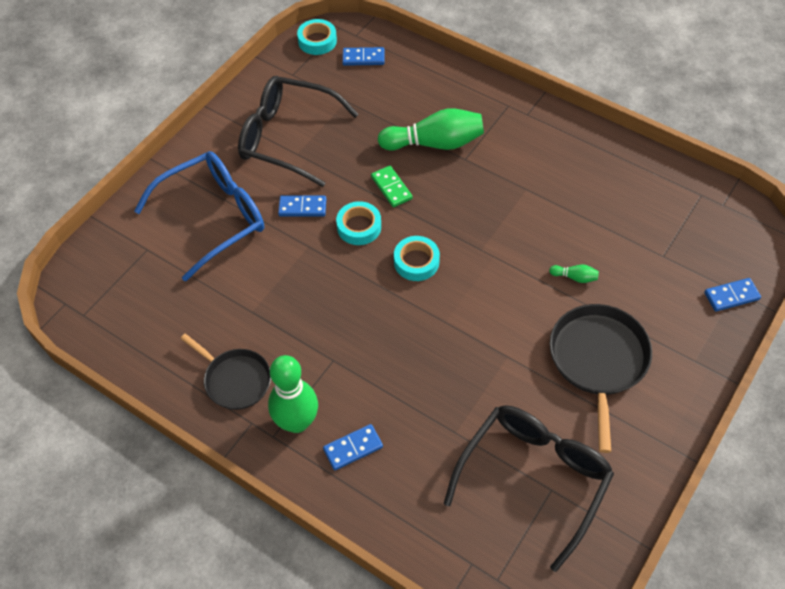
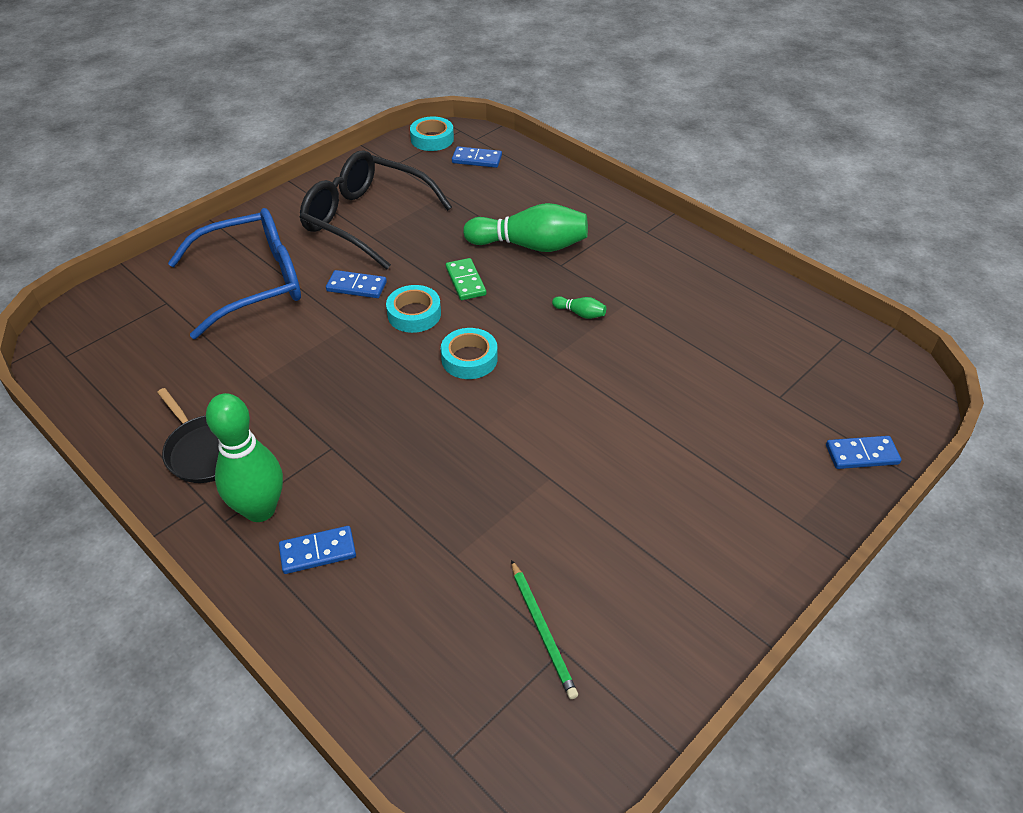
camera: 10 degrees right, 10 degrees down
black glasses [444,405,614,572] -> green pencil [511,560,578,699]
green bowling pin [549,265,599,283] -> green bowling pin moved to [552,296,606,319]
black pan [550,304,652,453] -> none

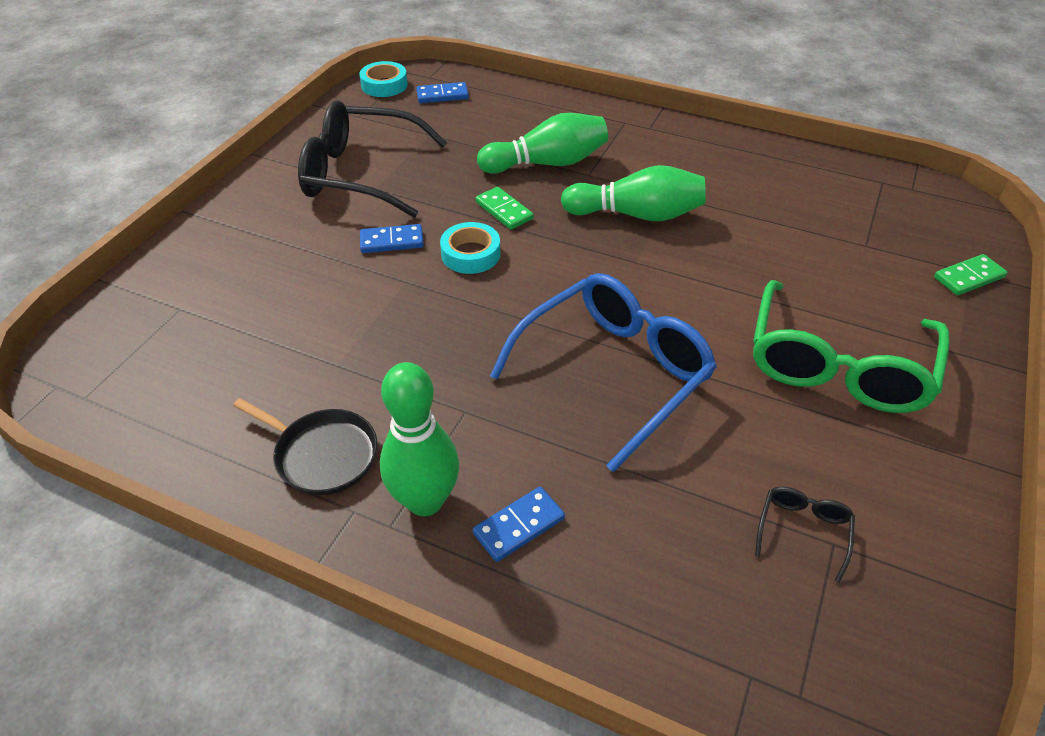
camera: 20 degrees left, 0 degrees up
blue glasses [168,208,301,339] -> blue glasses moved to [490,273,717,472]
turquoise tape [441,328,498,379] -> none
green pencil [511,560,578,699] -> black glasses [755,487,855,583]
green bowling pin [552,296,606,319] -> green bowling pin [561,165,706,221], size x2.39
blue domino [826,436,902,469] -> green domino [934,254,1007,296]
none -> green glasses [753,280,949,413]

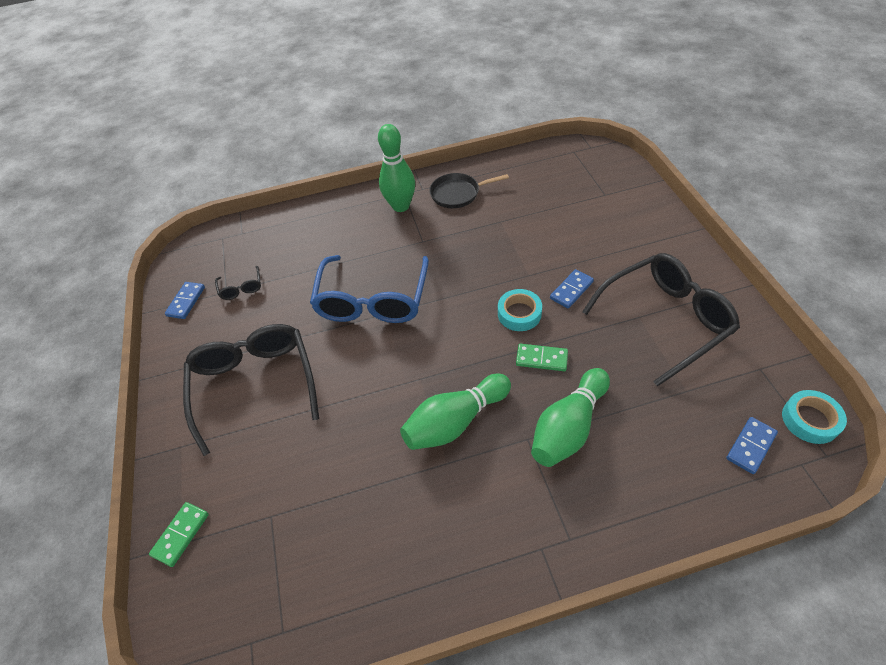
camera: 145 degrees right, 5 degrees up
blue domino [473,487,565,562] -> blue domino moved to [165,282,205,319]
green glasses [753,280,949,413] -> black glasses [183,324,319,456]

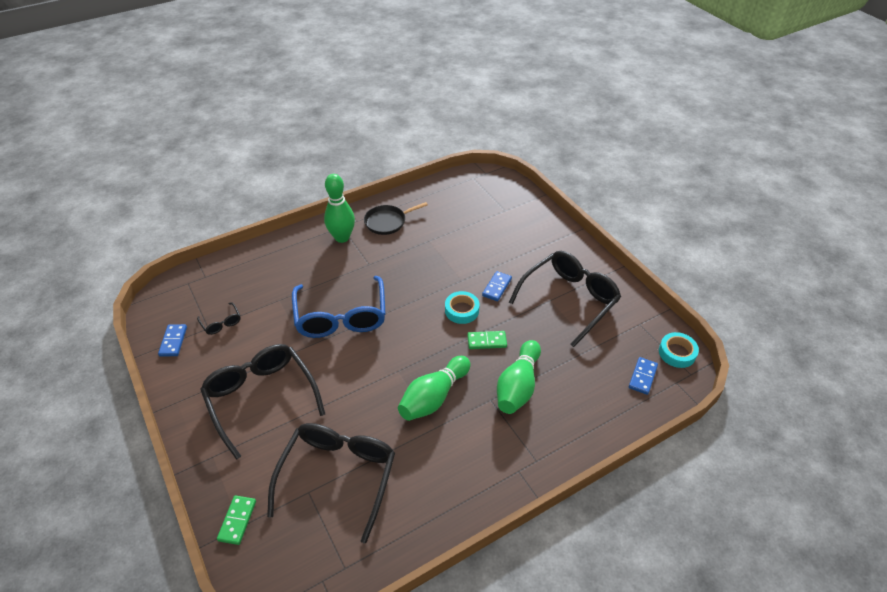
camera: 20 degrees left, 5 degrees down
none -> black glasses [267,423,395,543]

